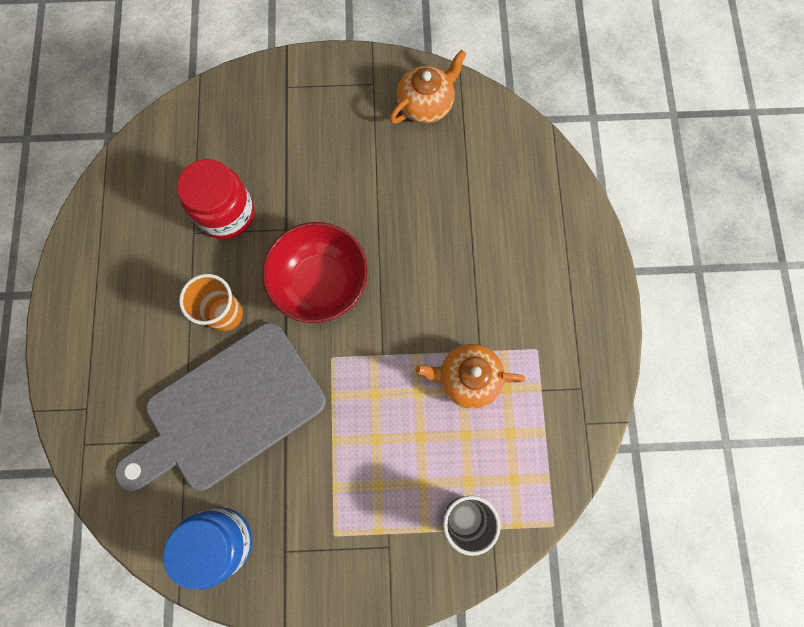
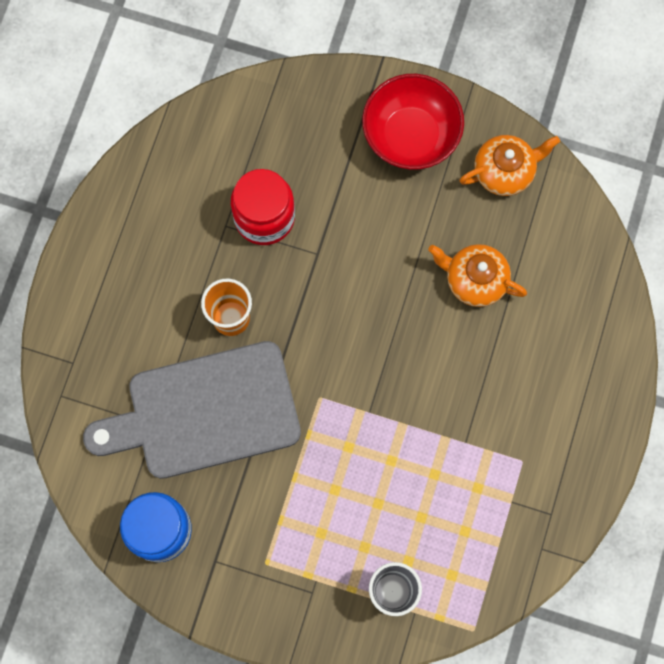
camera: 20 degrees right, 0 degrees up
red bowl [262,222,368,323] -> red bowl moved to [362,74,464,170]
orange teapot [415,344,525,409] -> orange teapot moved to [428,244,527,307]

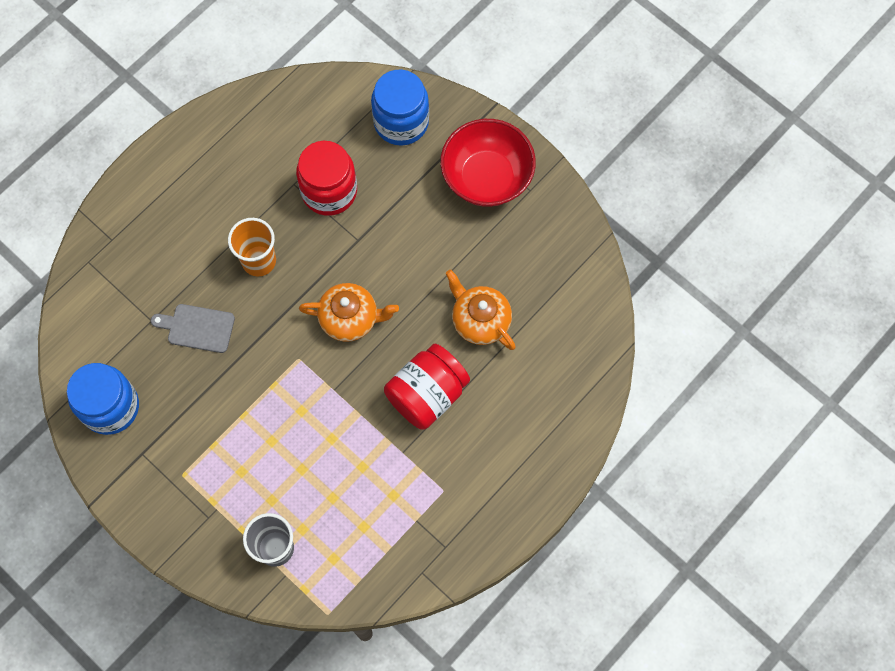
camera: 25 degrees right, 5 degrees down
grey cutting board [83,341,301,479] -> grey cutting board [151,304,235,353], size x0.42
orange teapot [459,135,560,196] -> orange teapot moved to [299,283,399,342]
none -> blue jar [371,70,429,146]
none -> red jar [384,344,470,430]

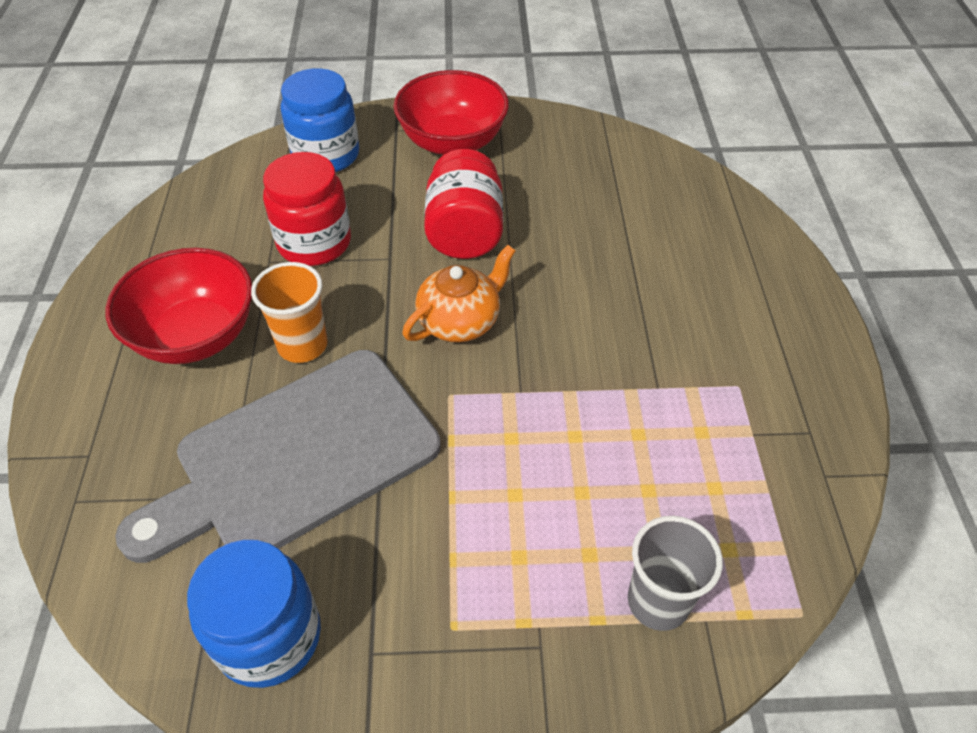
camera: 45 degrees left, 20 degrees down
grey cutting board [151,304,235,353] -> grey cutting board [115,350,441,563], size x2.39
red jar [384,344,470,430] -> red jar moved to [424,149,503,259]
orange teapot [445,270,516,350] -> none
none -> red bowl [106,248,252,364]

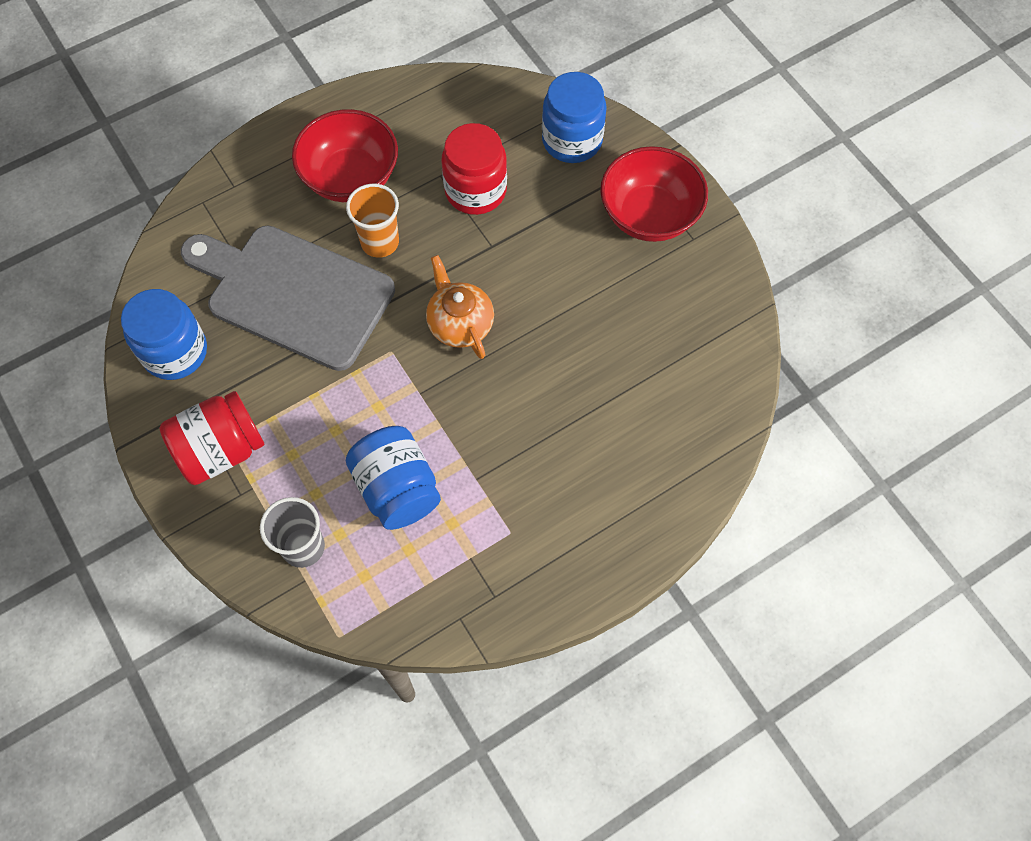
camera: 60 degrees right, 15 degrees up
orange teapot [402,245,516,342] -> orange teapot turned 135 degrees counterclockwise [426,255,494,359]
red jar [424,149,503,259] -> red jar moved to [160,391,264,485]
none -> blue jar [346,426,441,530]

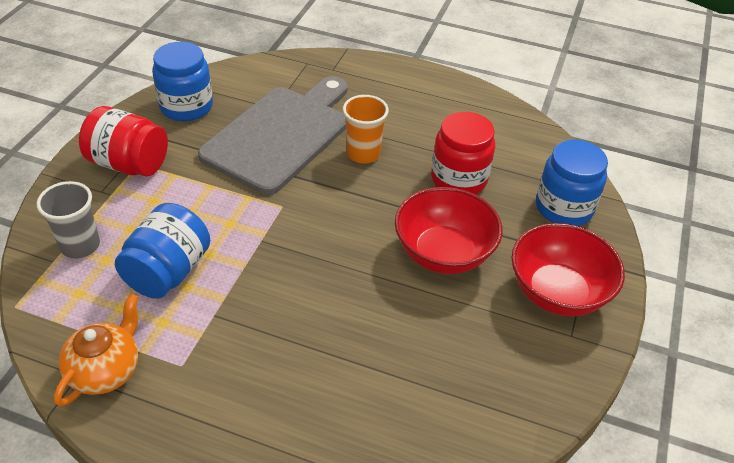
camera: 50 degrees right, 20 degrees down
grey cutting board [181,226,395,371] -> grey cutting board turned 45 degrees clockwise [198,76,347,195]
red bowl [292,109,398,202] -> red bowl moved to [395,187,503,274]
orange teapot [426,255,494,359] -> orange teapot moved to [54,294,139,407]

